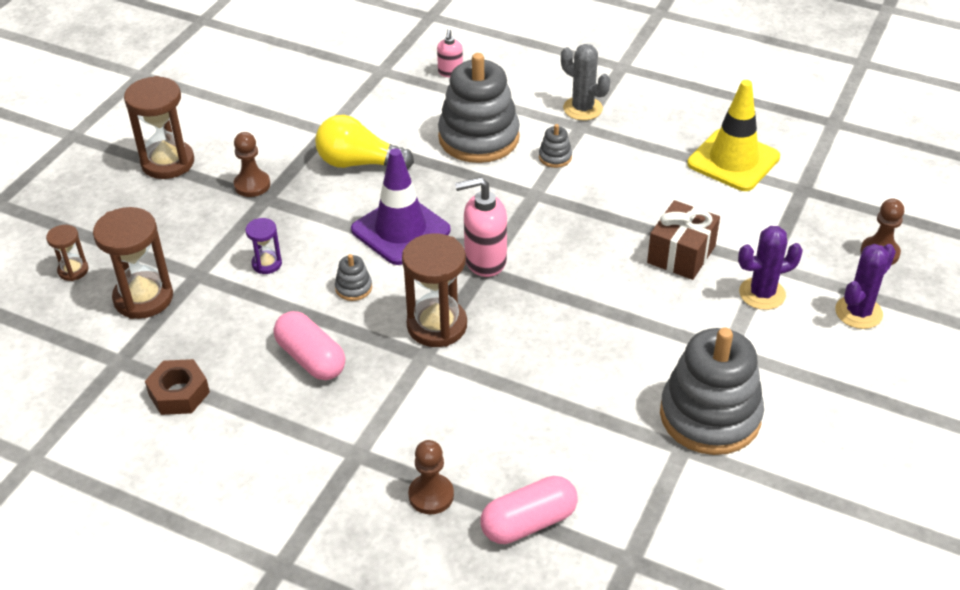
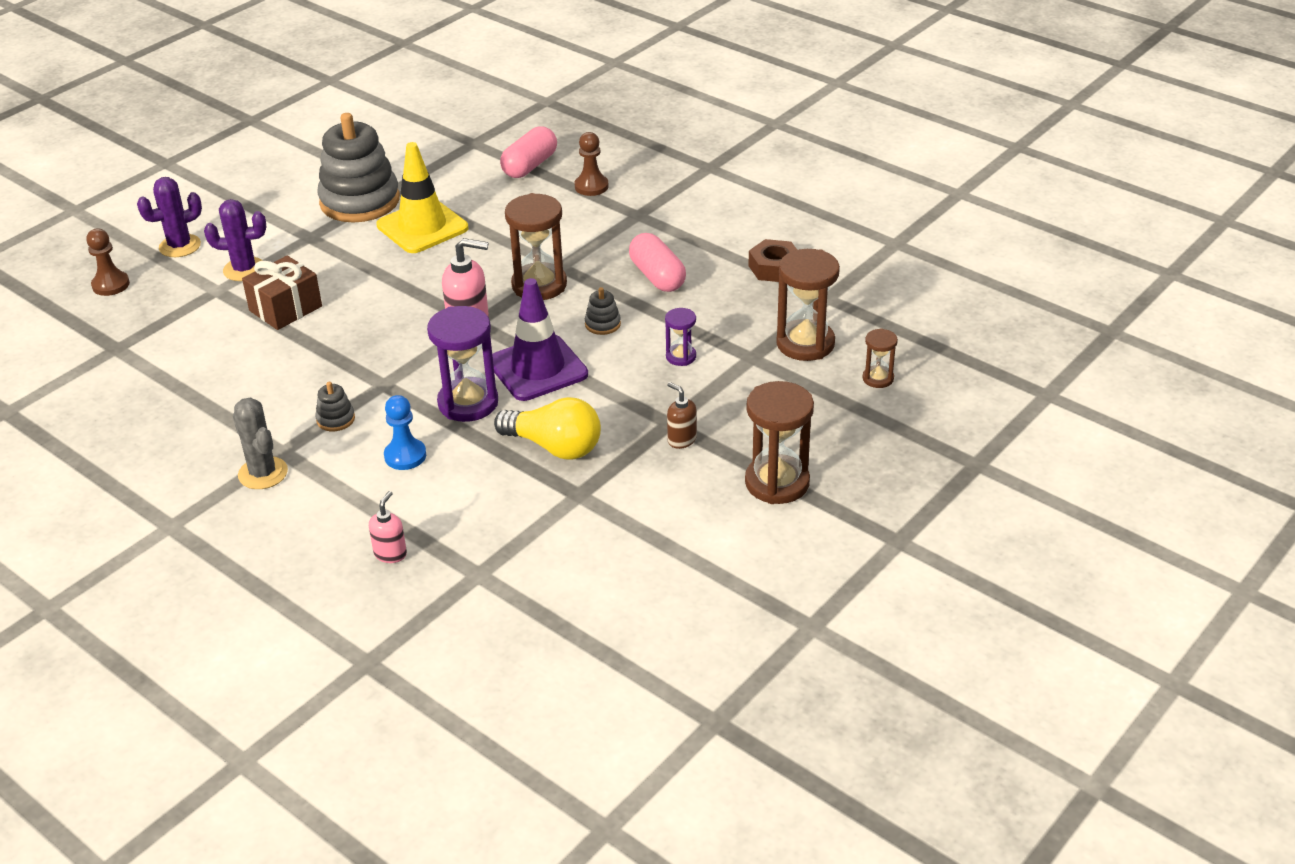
camera: 165 degrees left, 5 degrees down
brown pawn [234,132,270,197] -> brown soap dispenser [667,382,697,449]
grey stacking toy [438,53,520,163] -> blue pawn [384,395,426,470]
pink capsule [481,476,578,544] -> pink capsule turned 45 degrees counterclockwise [500,126,557,178]
yellow traffic cone [687,80,780,191] -> yellow traffic cone moved to [376,142,468,253]
none -> purple hourglass [427,306,498,422]

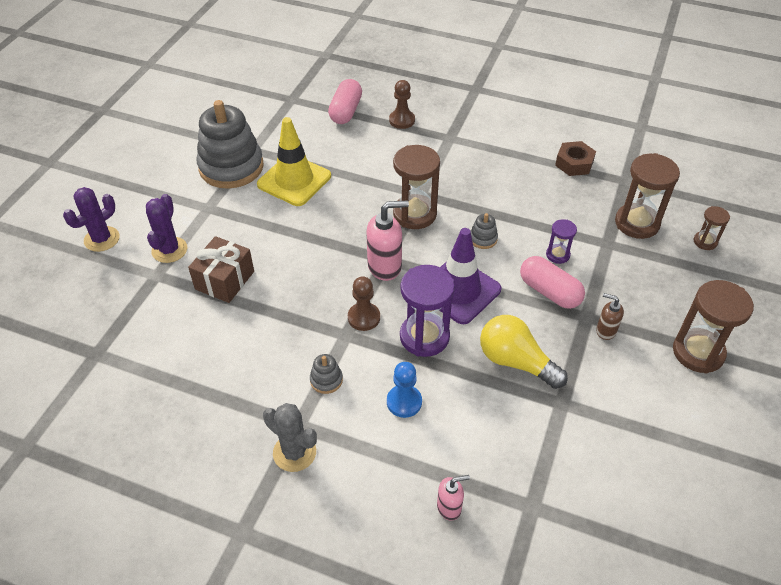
camera: 20 degrees left, 10 degrees up
brown pawn [86,229,130,296] -> brown pawn moved to [348,276,380,331]
purple cactus [204,199,266,281] -> purple cactus turned 60 degrees counterclockwise [146,194,187,263]
pink soap dispenser [369,491,407,563] -> pink soap dispenser turned 75 degrees clockwise [437,475,470,521]
yellow light bulb [494,397,601,460] -> yellow light bulb turned 150 degrees counterclockwise [480,315,568,389]
pink capsule [629,233,686,292] -> pink capsule moved to [520,256,585,309]

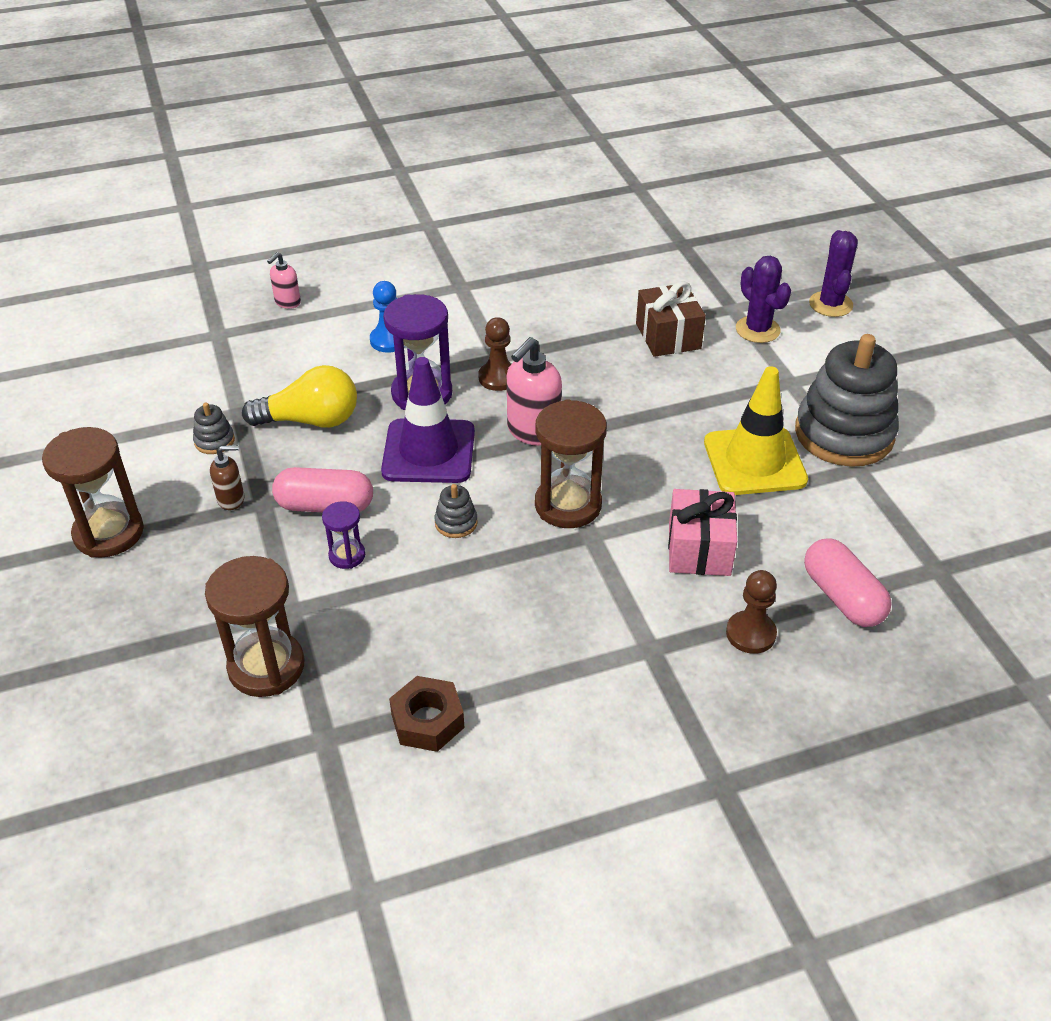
camera: 140 degrees right, 5 degrees down
grey cactus [263,403,317,472] -> none
grey stacking toy [310,354,343,394] -> grey stacking toy moved to [193,403,235,454]
brown hourglass [694,206,730,250] -> none
none -> pink gift [668,489,737,576]

